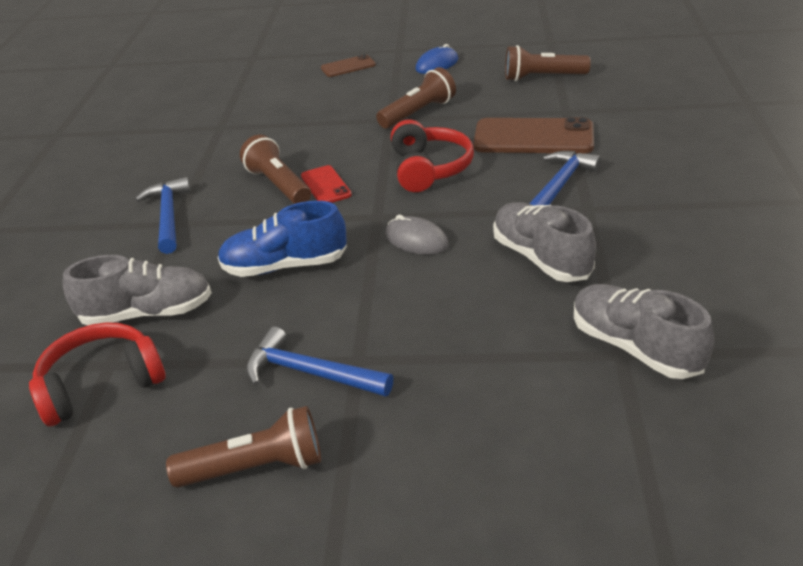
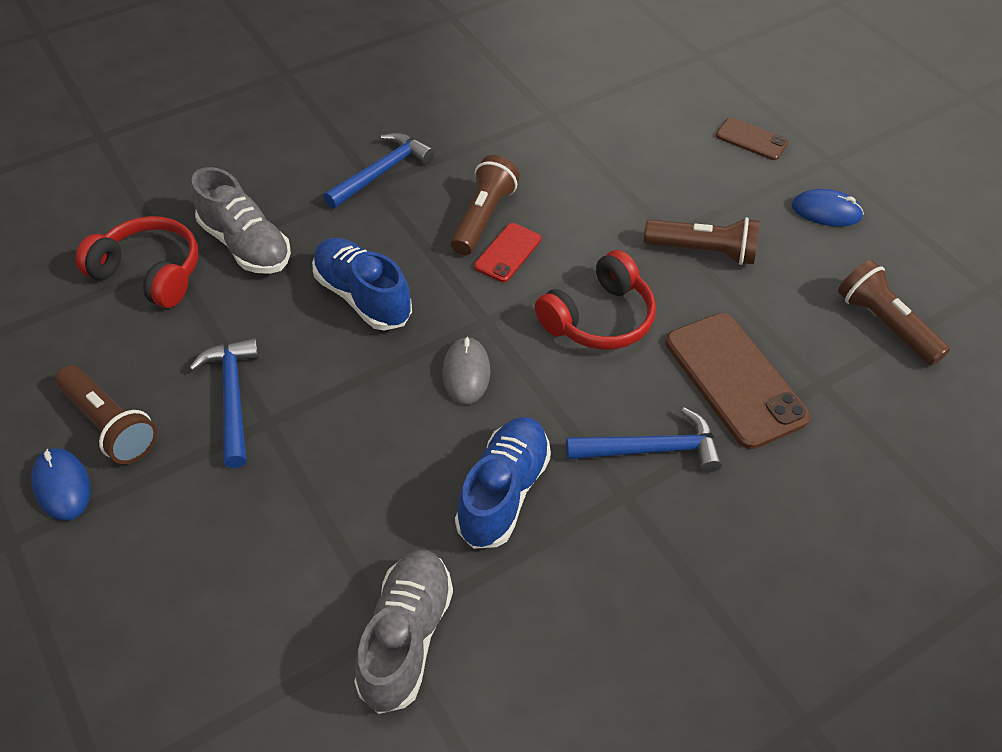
camera: 50 degrees right, 15 degrees up
grey shoe [493,202,596,282] -> blue shoe [455,417,551,549]
none -> blue mouse [31,448,91,521]

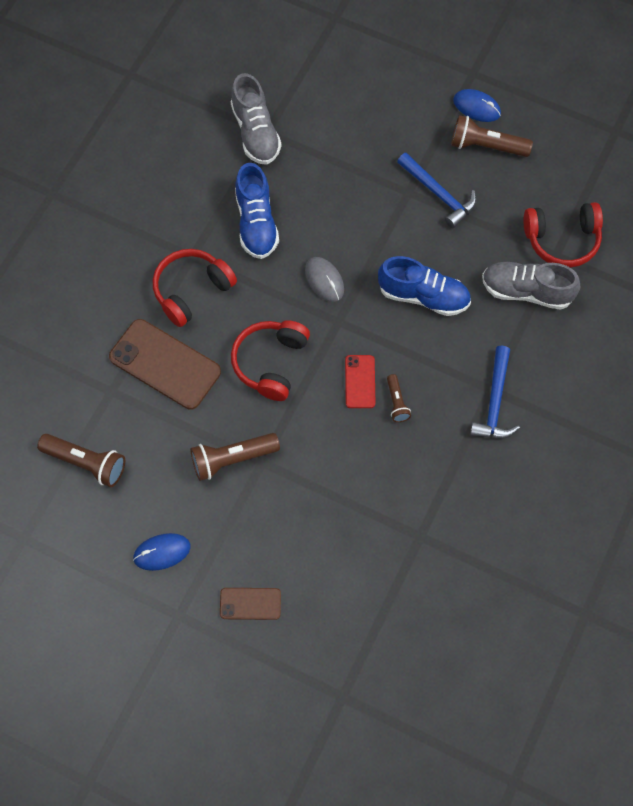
camera: 150 degrees right, 15 degrees up
brown flashlight [451,155,520,255] -> brown flashlight [387,374,411,422], size x0.56
blue hammer [566,408,722,472] -> red headphones [153,249,237,327]

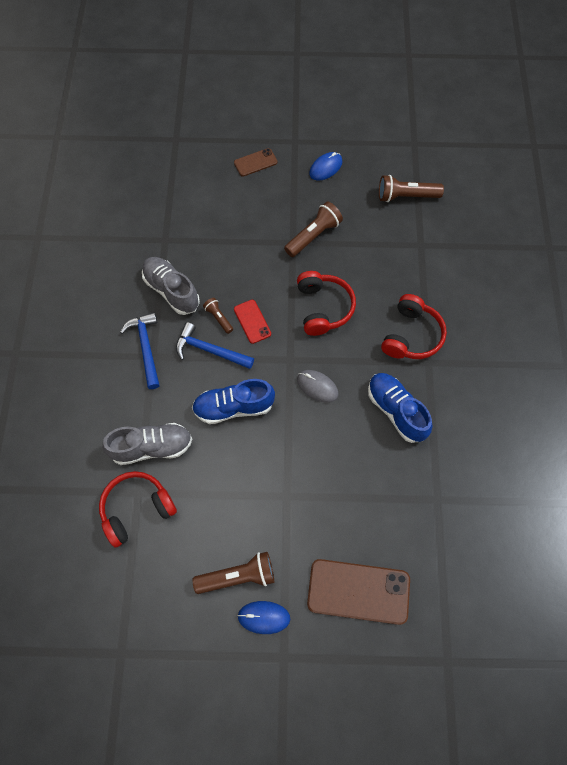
camera: 155 degrees right, 0 degrees up
brown phone [109,319,221,410] -> brown phone moved to [307,559,410,625]
grey shoe [231,73,281,165] -> grey shoe moved to [142,257,200,315]
blue hammer [397,153,477,228] -> blue hammer moved to [176,322,254,369]

